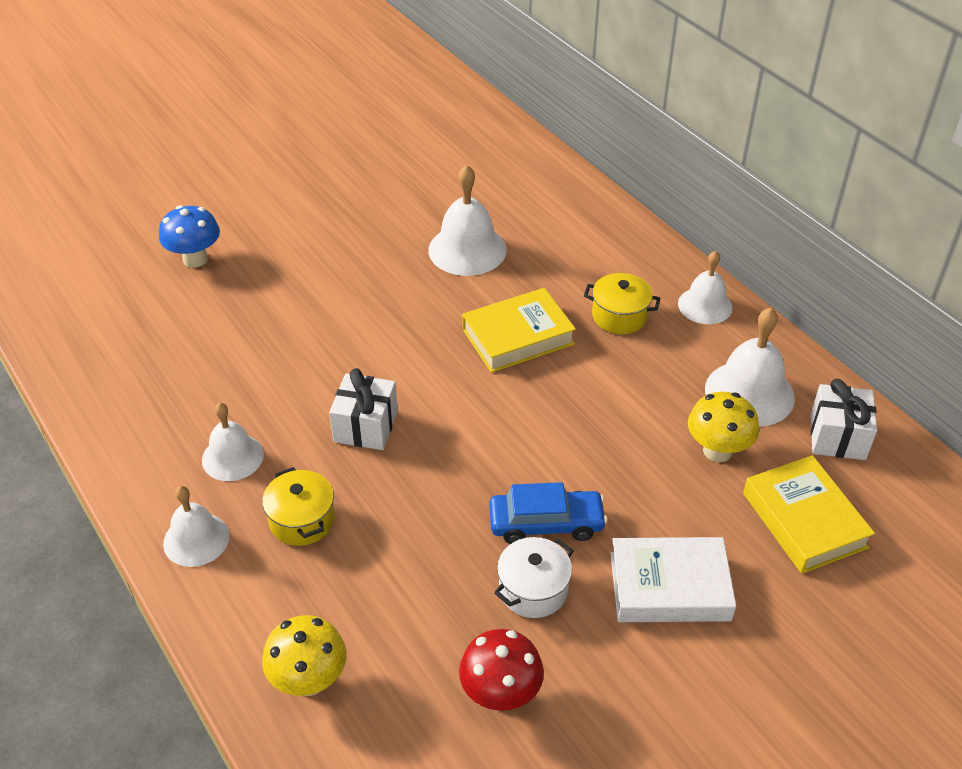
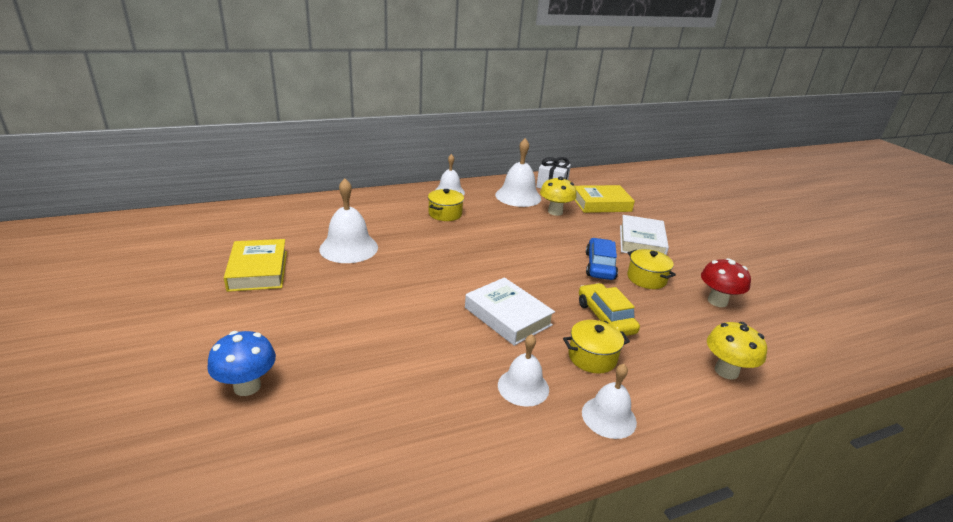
camera: 80 degrees left, 15 degrees down
white gift [329,368,398,450] -> white book [465,277,555,346]
yellow book [462,288,576,373] -> yellow book moved to [224,239,287,292]
white pot [494,537,574,618] -> yellow pot [627,249,676,289]
none -> yellow car [579,283,640,336]

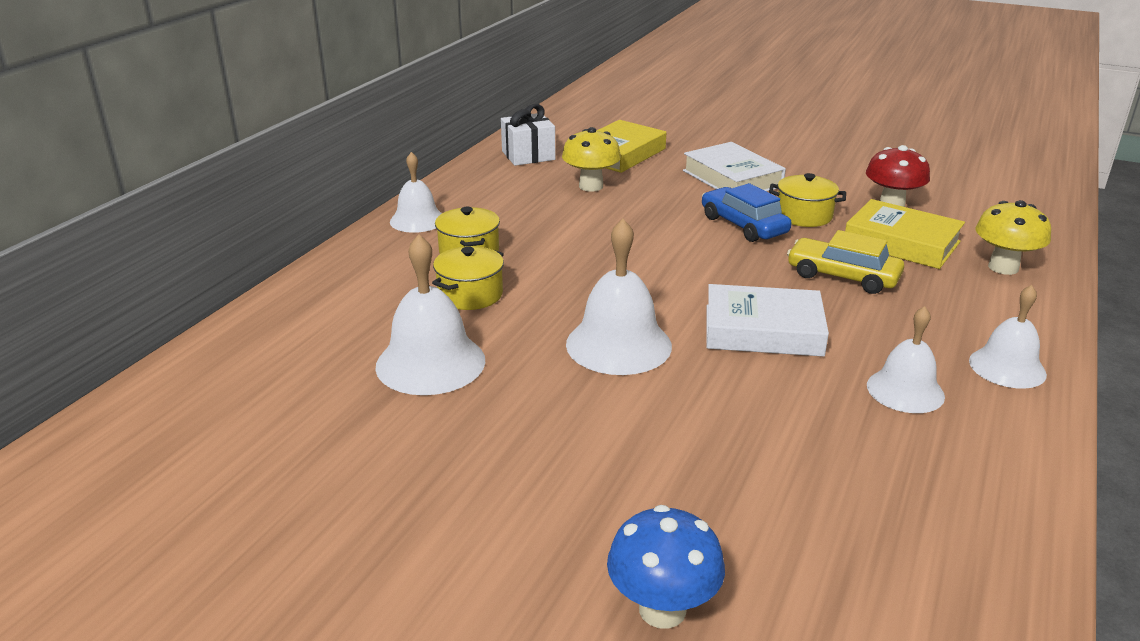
camera: 40 degrees left, 0 degrees up
yellow book [224,239,287,292] -> yellow book moved to [845,199,965,269]
white bell [495,138,541,207] -> white bell moved to [566,219,672,375]
yellow pot [563,320,630,373] -> yellow pot moved to [432,246,504,310]

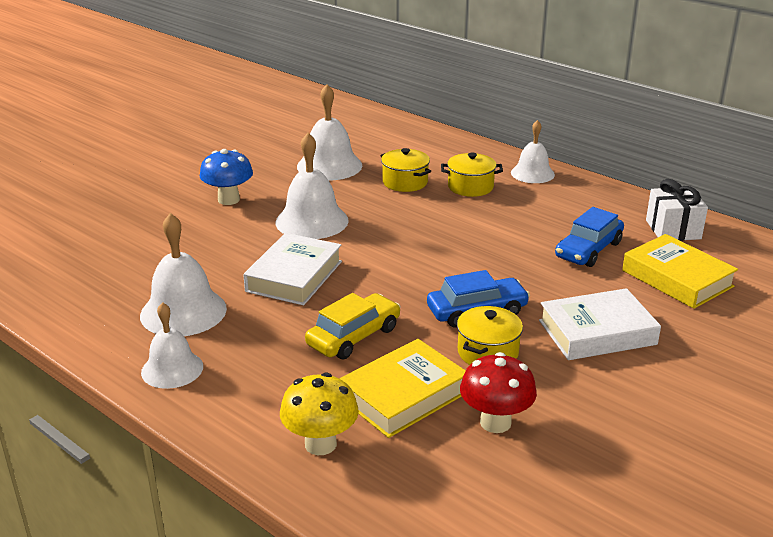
camera: 105 degrees right, 0 degrees up
yellow mushroom [562,127,621,192] -> blue car [555,207,624,267]
blue mushroom [607,505,725,629] -> blue mushroom moved to [200,149,253,205]
white bell [867,306,945,413] -> white bell [140,213,227,336], size x1.52

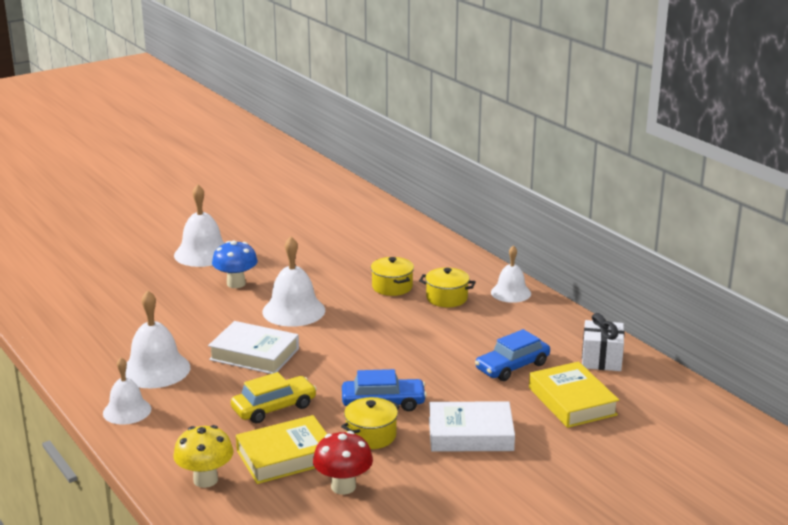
camera: 15 degrees right, 5 degrees down
white book [243,233,342,305] -> white book turned 75 degrees clockwise [208,321,299,374]
white bell [297,84,362,181] -> white bell moved to [174,184,225,267]

